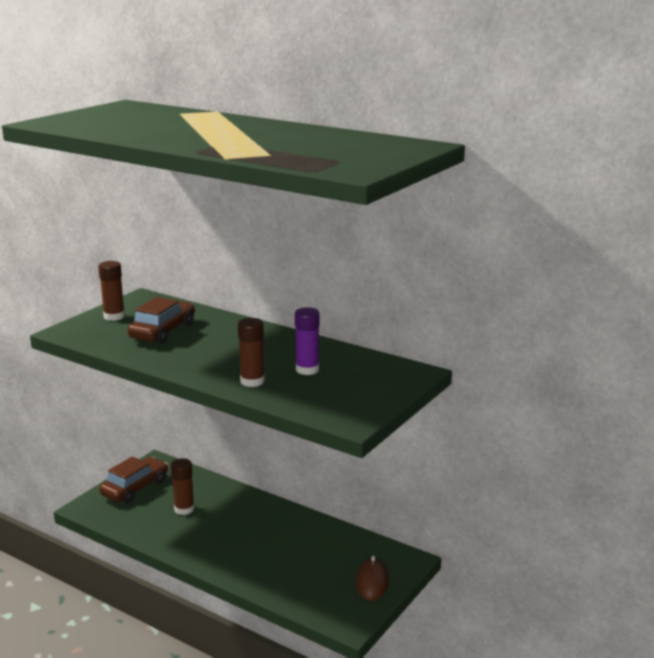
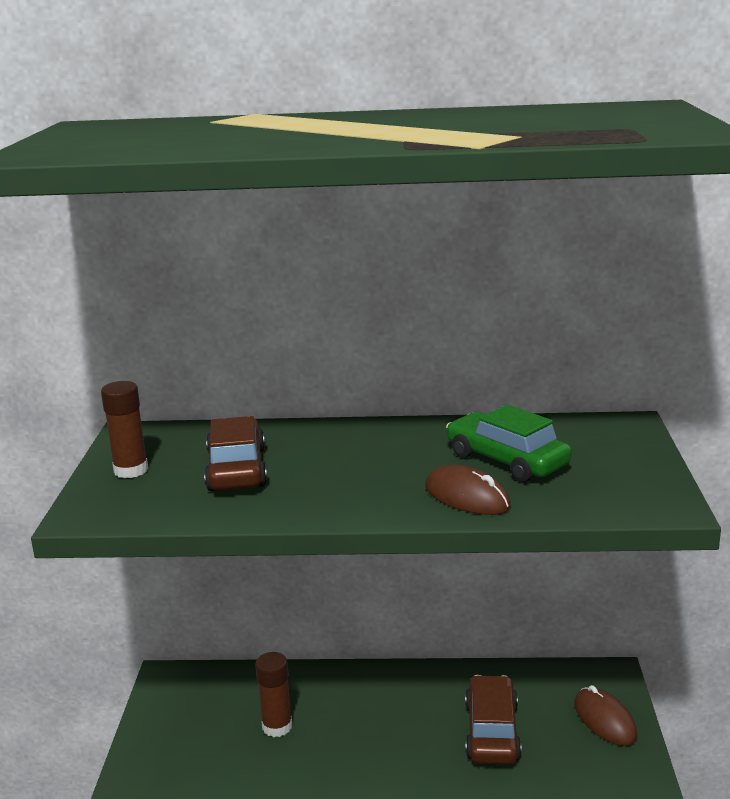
camera: 30 degrees left, 0 degrees up
brown car [99,456,168,503] -> brown car moved to [465,675,522,765]
brown glue stick [238,318,265,387] -> brown mouse [425,465,511,515]
purple glue stick [295,307,319,375] -> green car [446,405,572,482]

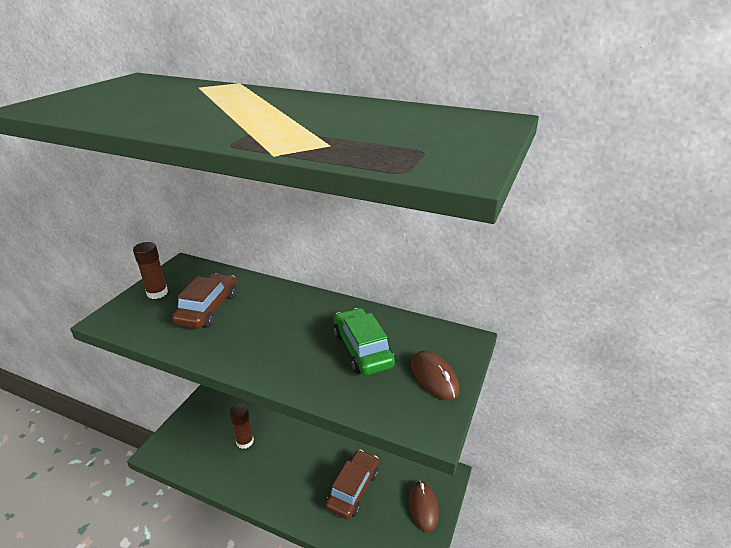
camera: 20 degrees right, 10 degrees up
brown mouse [425,465,511,515] -> brown mouse moved to [411,350,459,400]

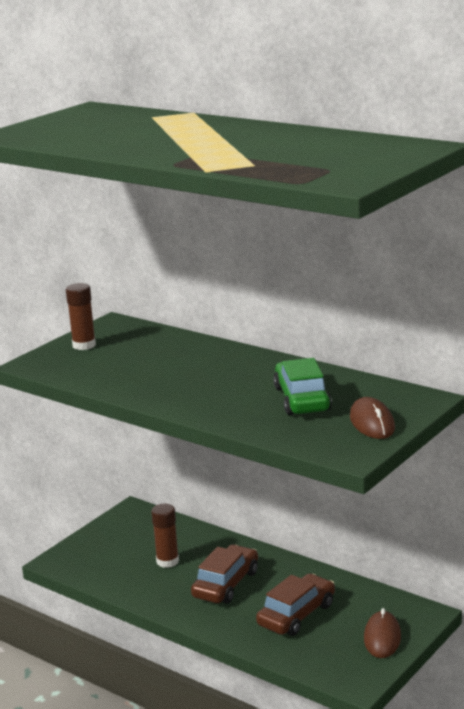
camera: 15 degrees right, 10 degrees down
brown car [172,273,237,329] -> brown car moved to [191,545,258,604]

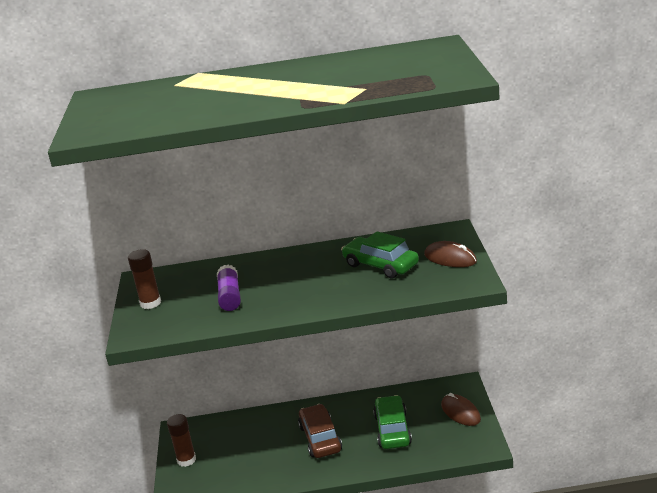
camera: 40 degrees left, 5 degrees up
brown glue stick [151,504,179,568] -> brown glue stick moved to [167,414,196,467]
brown car [256,573,335,636] -> green car [373,395,412,449]
none -> purple glue stick [217,265,241,311]

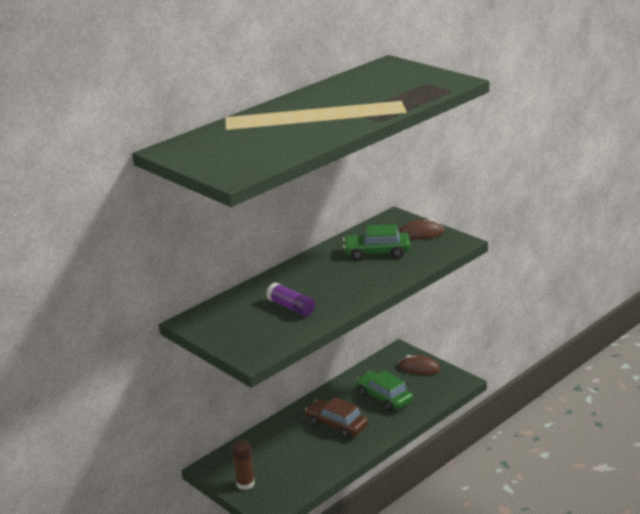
camera: 40 degrees left, 0 degrees up
brown glue stick [128,249,161,309] -> none

